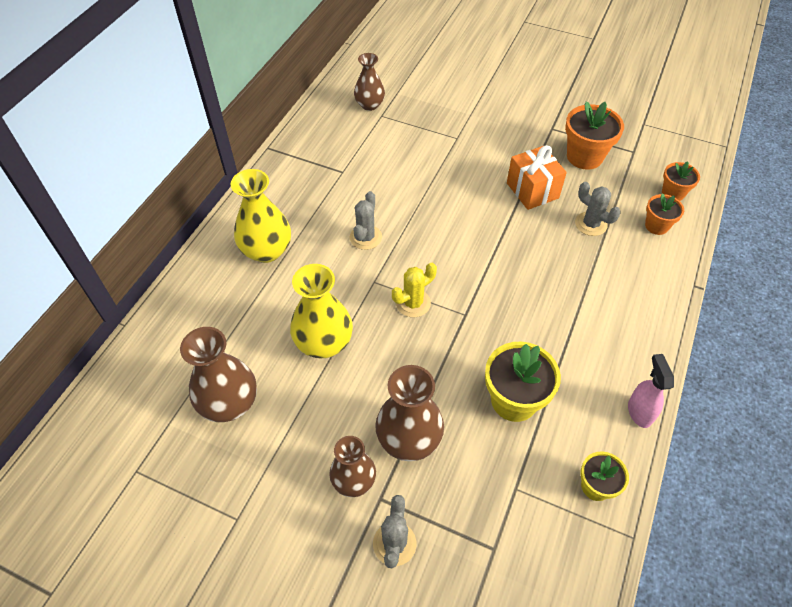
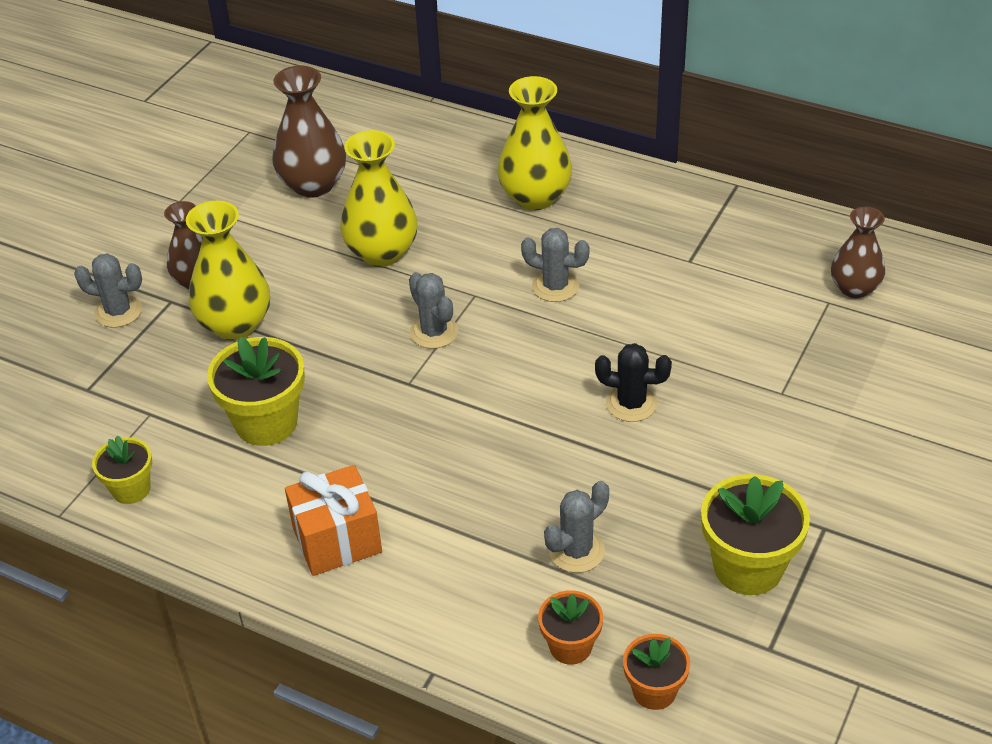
camera: 95 degrees right, 10 degrees down
brown vase [375,365,444,461] -> yellow vase [186,201,270,340]
yellow cactus [392,263,437,317] -> grey cactus [409,272,458,349]
orange gift [507,145,567,210] -> orange gift moved to [285,465,382,576]
orange flower pot [565,102,624,170] -> yellow flower pot [701,474,810,595]
pink spray bottle [628,354,674,428] -> none
none -> black cactus [595,343,672,422]

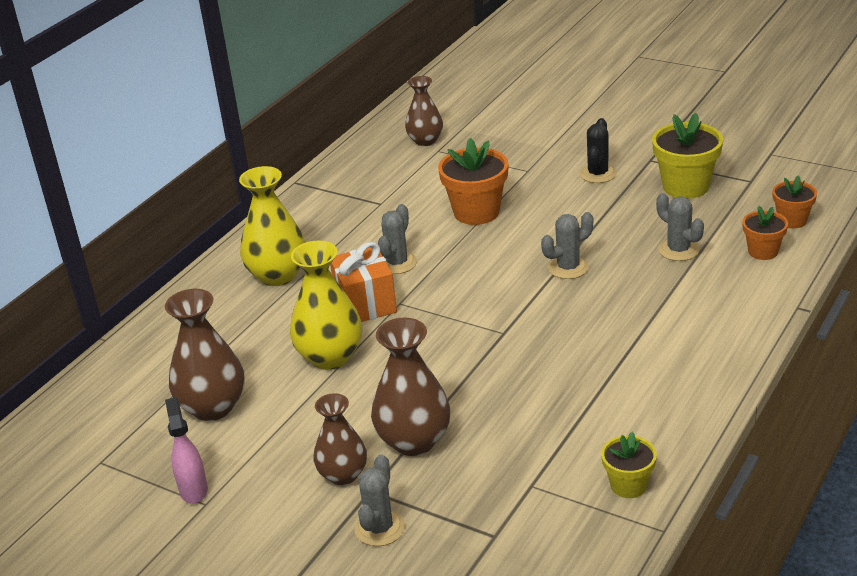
camera: 85 degrees left, 10 degrees down
yellow vase [186,201,270,340] -> brown vase [371,318,450,456]
yellow flower pot [207,337,305,446] -> none
orange gift [285,465,382,576] -> orange gift moved to [330,242,397,322]
grey cactus [409,272,458,349] -> grey cactus moved to [541,212,593,279]
black cactus [595,343,672,422] -> black cactus moved to [580,118,616,183]
none -> pink spray bottle [165,397,208,504]
none -> orange flower pot [438,138,509,225]

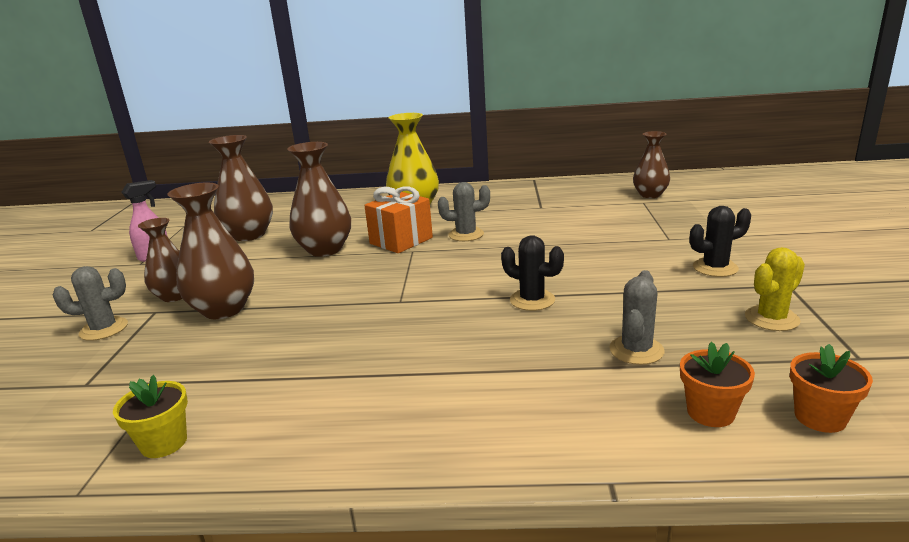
camera: 60 degrees right, 10 degrees down
yellow vase [290,241,362,369] -> brown vase [287,142,351,257]
orange flower pot [438,138,509,225] -> none
grey cactus [541,212,593,279] -> black cactus [501,235,564,311]
yellow flower pot [652,113,723,199] -> yellow cactus [745,247,805,331]

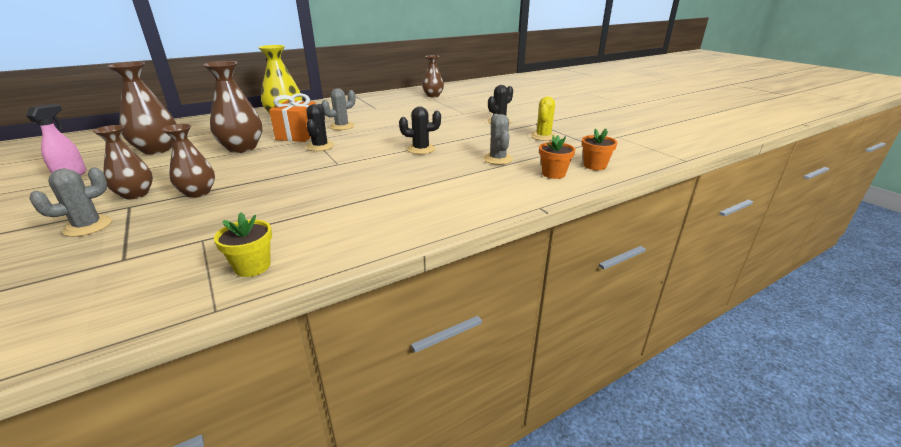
camera: 35 degrees left, 5 degrees up
brown vase [167,183,254,319] -> brown vase [162,124,215,198], size x0.66
none -> black cactus [306,104,334,151]

